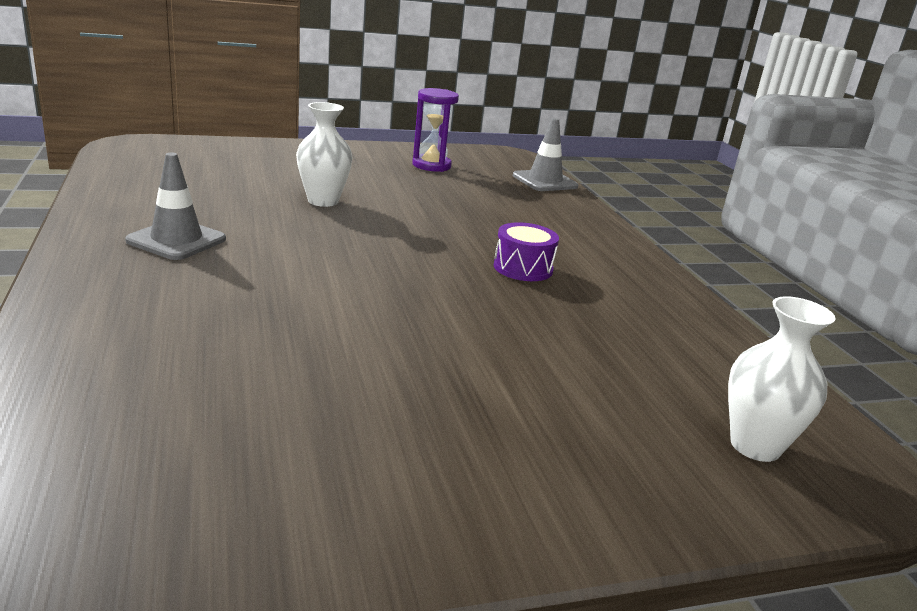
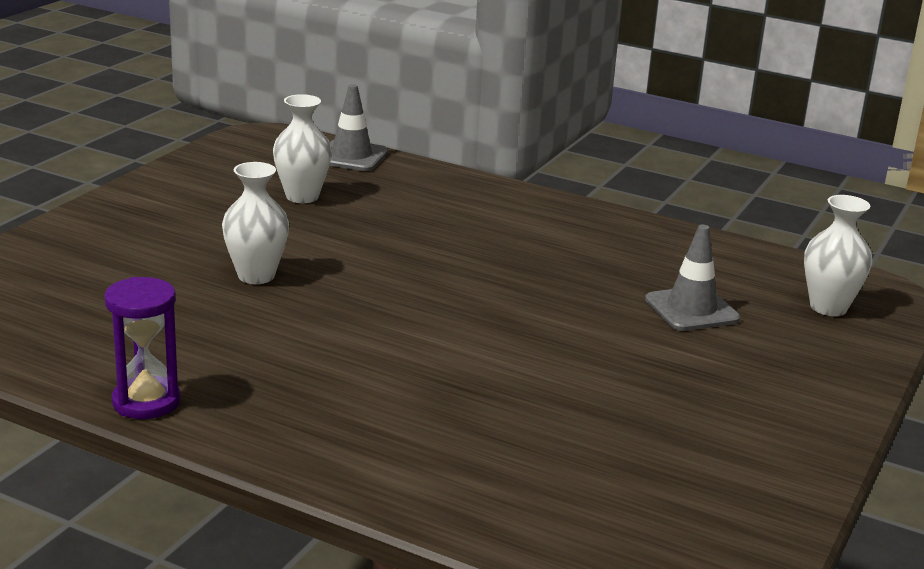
camera: 45 degrees left, 0 degrees up
grey traffic cone [125,153,226,260] -> grey traffic cone moved to [645,225,740,331]
purple hourglass [412,88,459,172] -> purple hourglass moved to [104,277,180,419]
purple drum [494,222,559,281] -> none
none -> white vase [273,94,332,203]

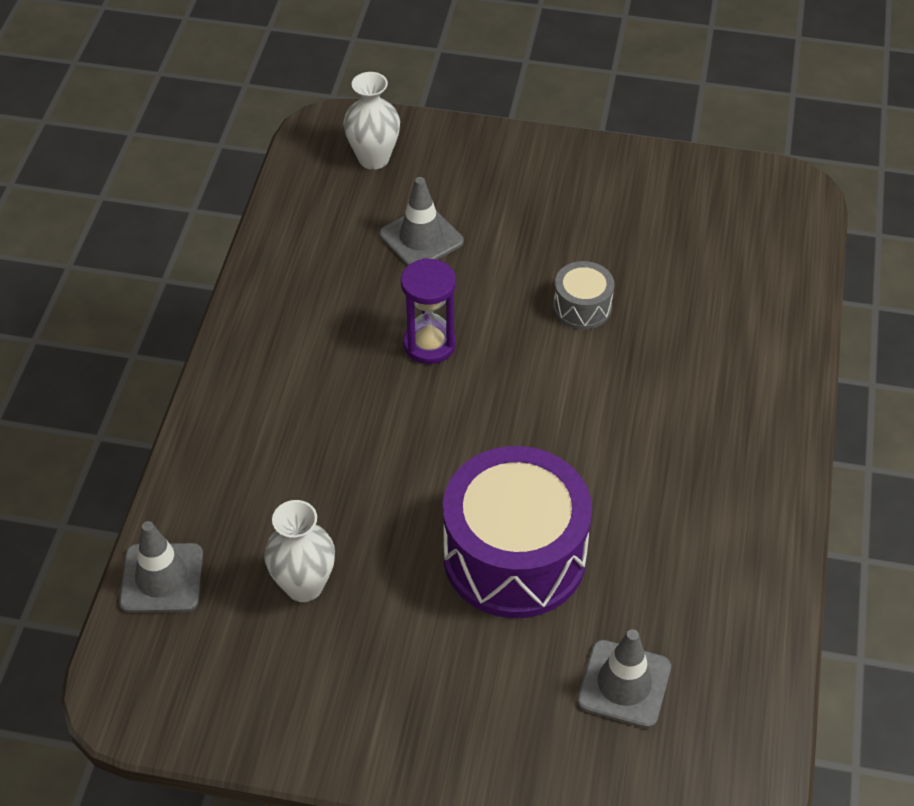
camera: 105 degrees left, 25 degrees up
purple hourglass [104,277,180,419] -> purple hourglass moved to [401,258,456,364]
white vase [222,162,289,284] -> purple drum [443,446,592,618]
none -> grey drum [553,261,614,330]
none -> grey traffic cone [577,629,671,728]

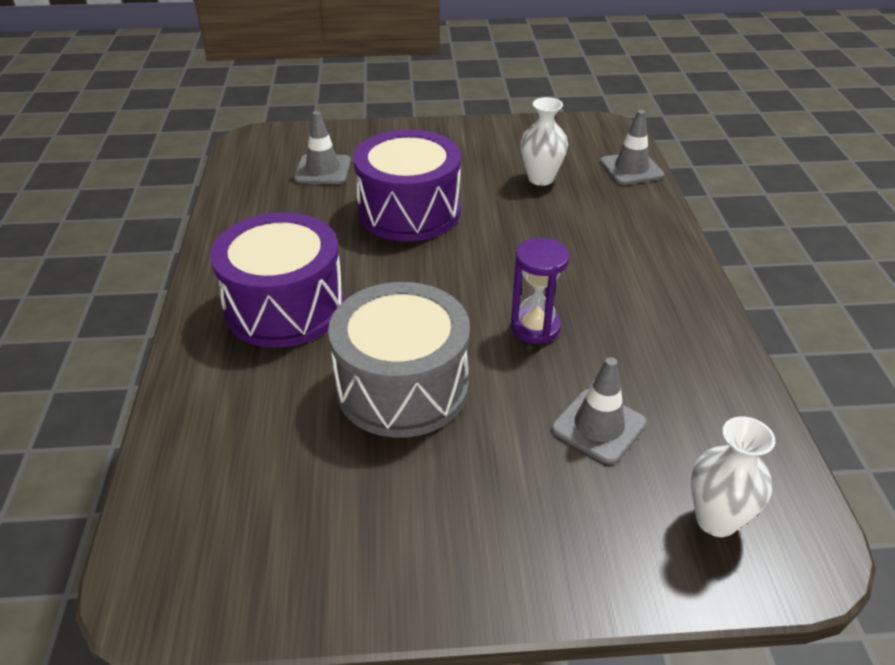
camera: 165 degrees right, 10 degrees down
grey drum [553,261,614,330] -> grey drum [328,282,470,438], size x2.17
none -> purple drum [210,212,344,348]

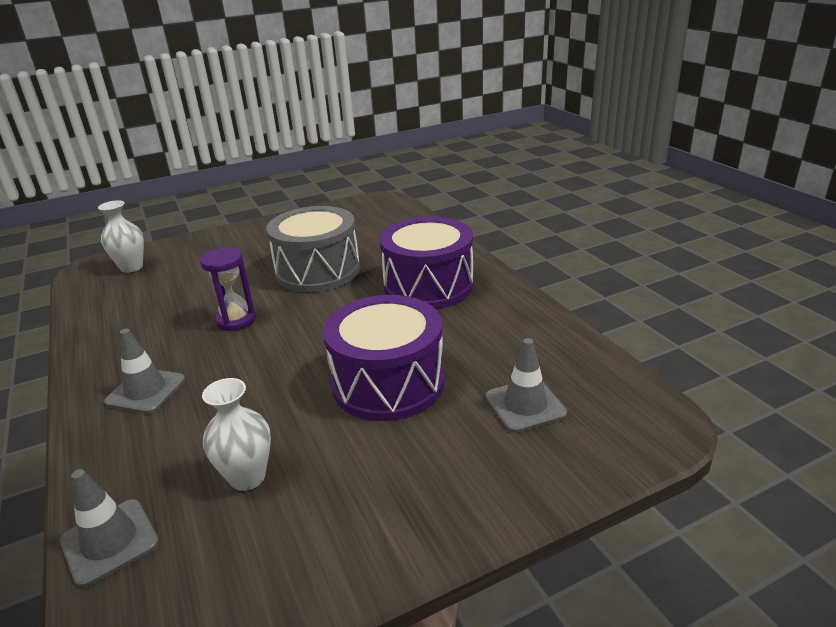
camera: 160 degrees right, 10 degrees down
grey traffic cone [551,357,647,465] -> grey traffic cone moved to [104,329,185,414]

